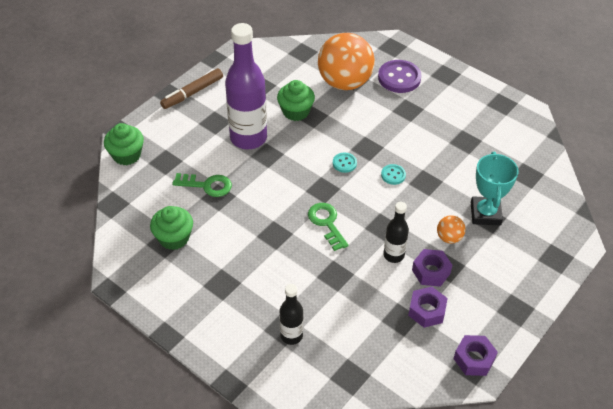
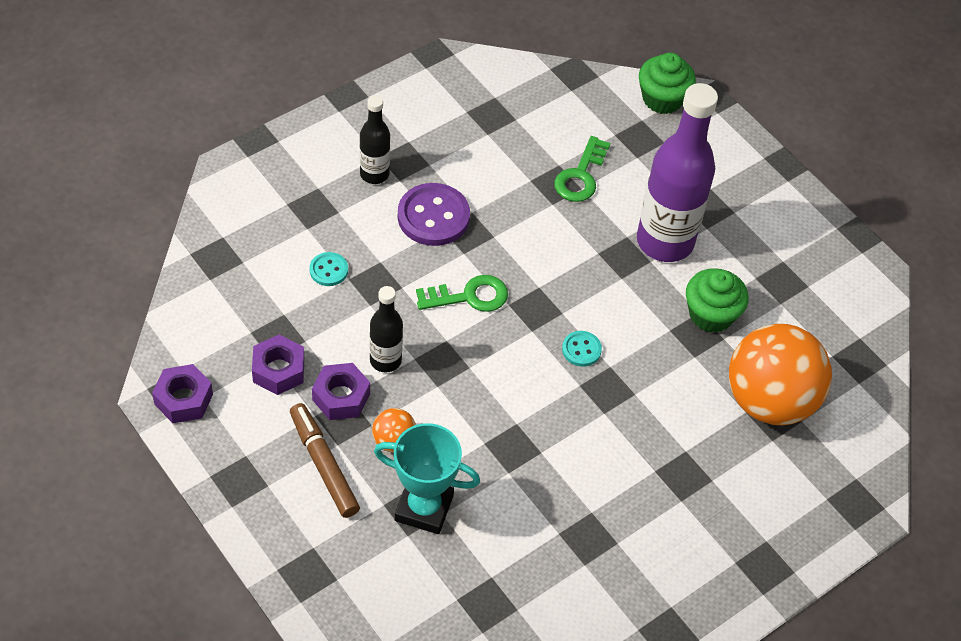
camera: 100 degrees right, 5 degrees up
green cupcake [150,206,193,250] -> none
brown marker [160,68,223,109] -> brown marker moved to [290,403,360,518]
black bottle [280,284,303,345] -> black bottle moved to [360,95,390,184]
purple button [378,60,422,93] -> purple button moved to [398,183,470,246]
turquoise button [381,164,406,185] -> turquoise button moved to [309,252,348,286]

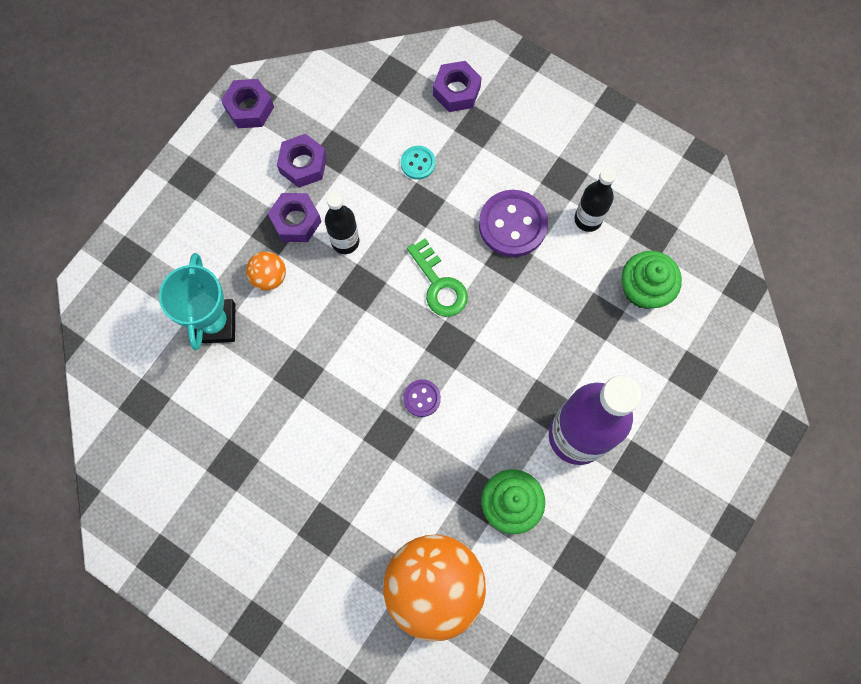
camera: 75 degrees right, 20 degrees up
brown marker [290,403,360,518] -> none
black bottle [360,95,390,184] -> black bottle moved to [574,168,616,232]
green key [554,136,610,202] -> none
turquoise button [562,331,602,367] -> purple button [403,379,441,417]
green cupcake [639,53,696,114] -> green cupcake moved to [622,251,682,309]
none -> purple nut [433,61,482,112]

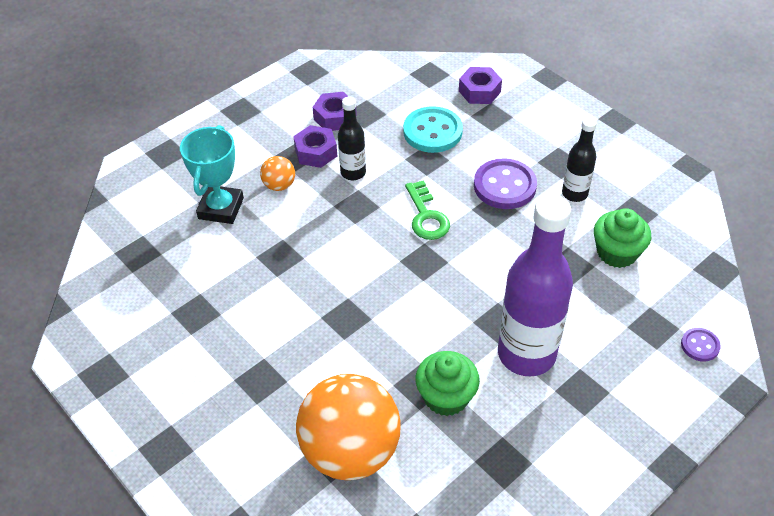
camera: 15 degrees right, 25 degrees down
purple nut [221,79,274,128] -> none
turquoise button [401,146,436,180] -> turquoise button [403,106,463,153], size x1.93
purple button [403,379,441,417] -> purple button moved to [681,328,721,362]

